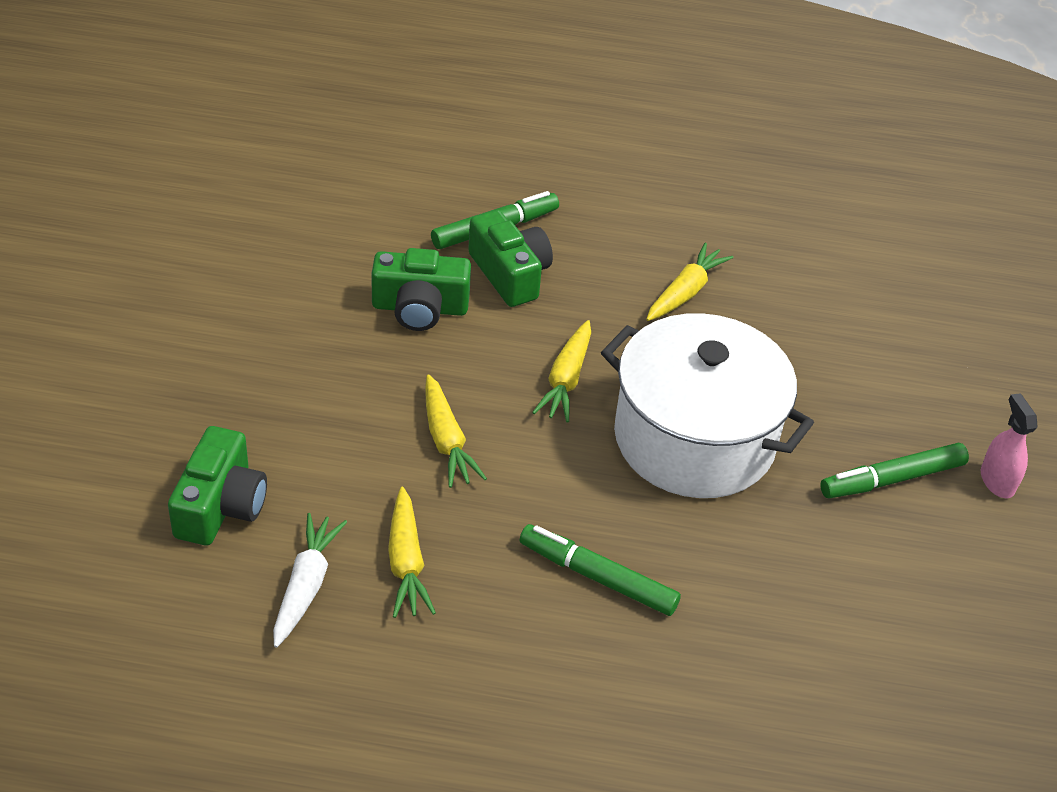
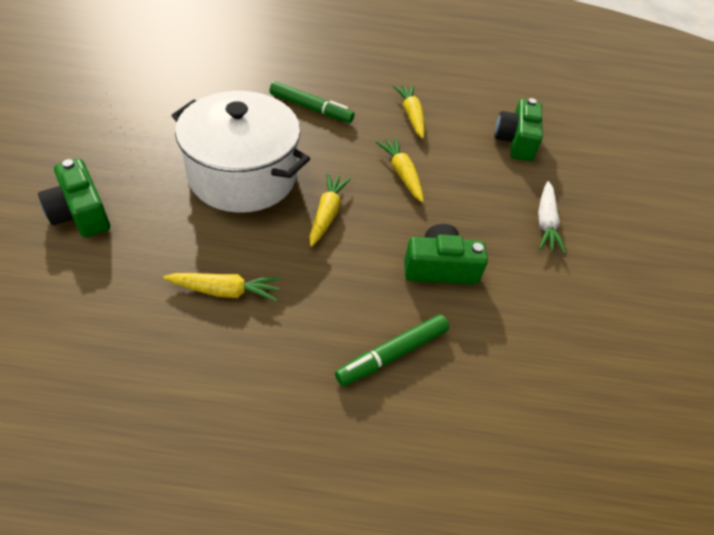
camera: 175 degrees right, 5 degrees up
white carrot [273,513,347,648] -> white carrot moved to [538,181,566,254]
green camera [468,210,553,307] -> green camera moved to [38,159,110,237]
yellow carrot [646,243,734,321] -> yellow carrot turned 120 degrees counterclockwise [163,273,281,302]
green marker [820,443,969,498] -> none
pink spray bottle [981,393,1038,498] -> none

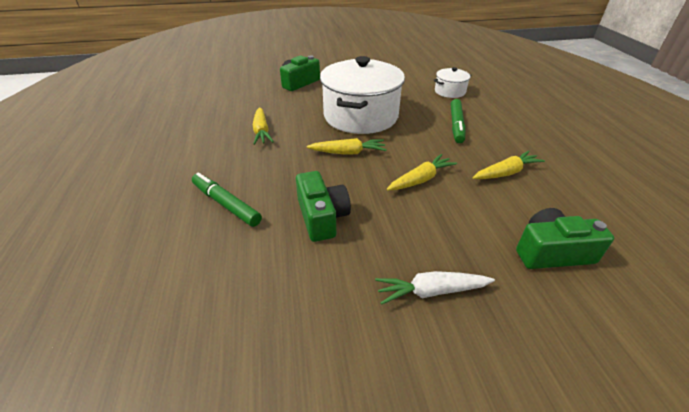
camera: 80 degrees right, 10 degrees down
none -> white pot [433,67,472,98]

